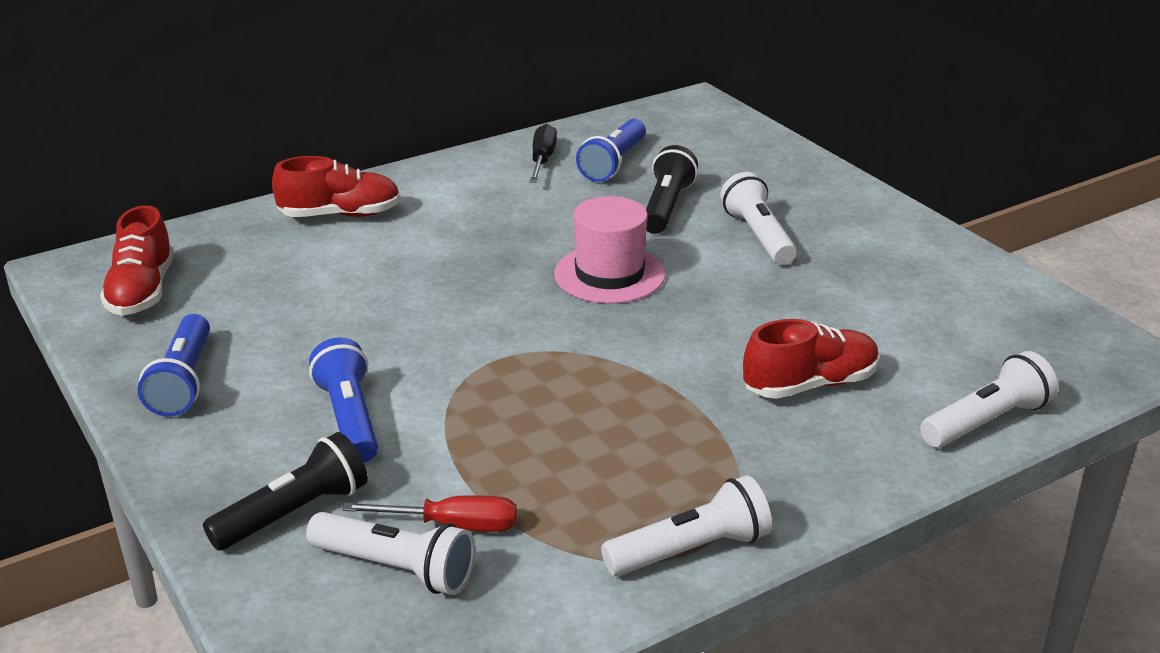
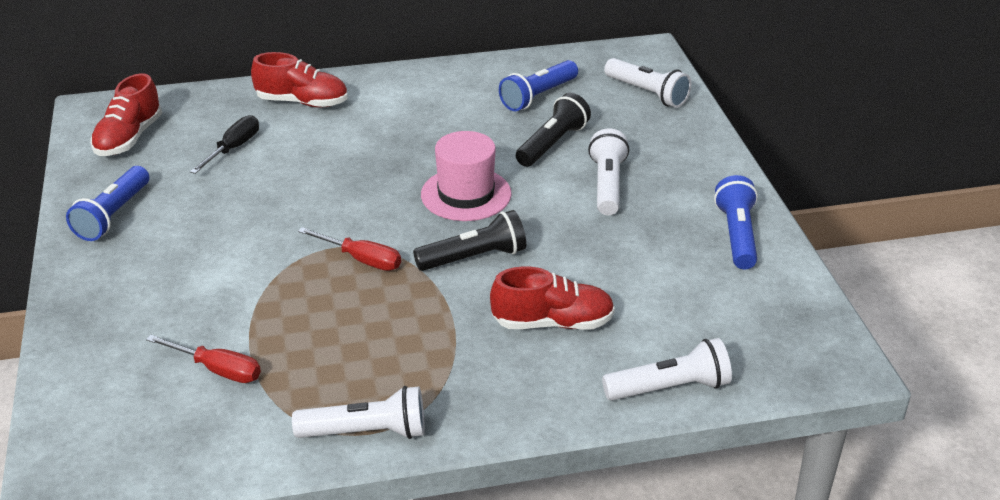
camera: 20 degrees right, 5 degrees up
black flashlight [203,432,368,551] -> black flashlight moved to [413,210,526,271]
white flashlight [306,512,475,595] -> white flashlight moved to [604,58,691,108]
blue flashlight [309,337,378,463] -> blue flashlight moved to [714,175,758,269]
black screwdriver [530,124,557,183] -> black screwdriver moved to [190,115,259,174]
none -> red screwdriver [298,227,401,271]

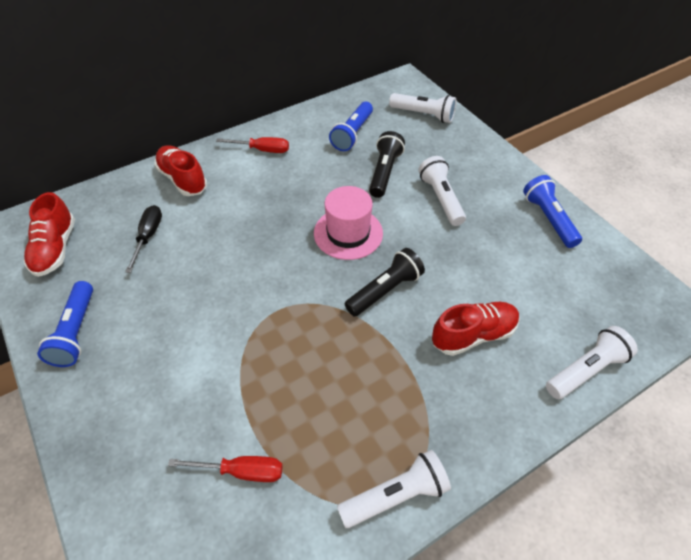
camera: 20 degrees left, 15 degrees up
red shoe [251,52,348,108] -> red shoe turned 120 degrees counterclockwise [154,145,207,196]
red screwdriver [298,227,401,271] -> red screwdriver moved to [216,137,289,153]

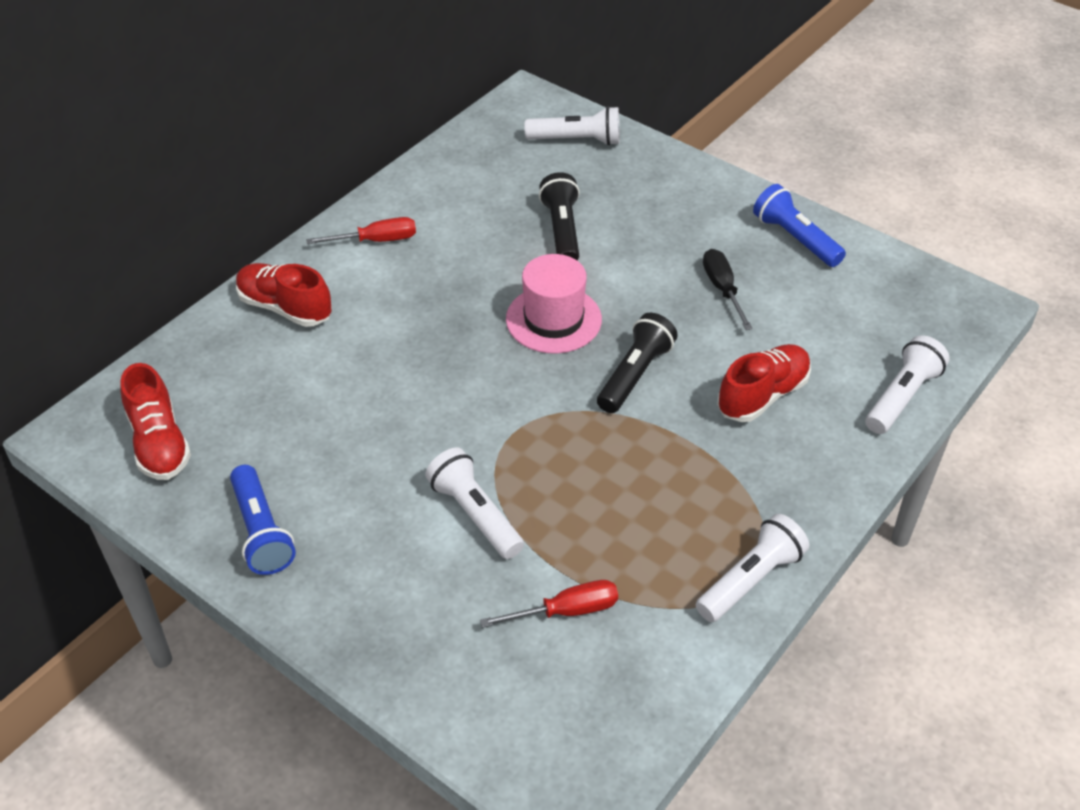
camera: 20 degrees left, 5 degrees down
black screwdriver [125,205,162,273] -> black screwdriver moved to [703,249,753,330]
blue flashlight [329,102,373,151] -> none
white flashlight [419,156,466,226] -> white flashlight moved to [425,447,524,559]

